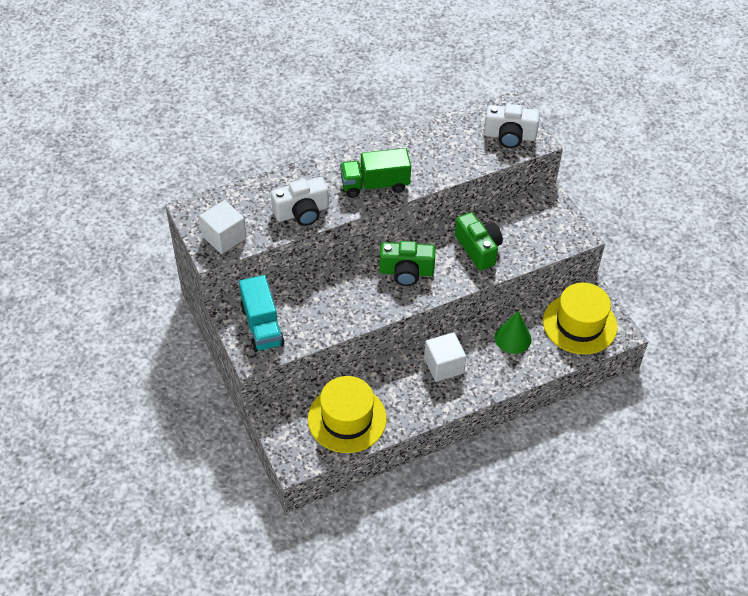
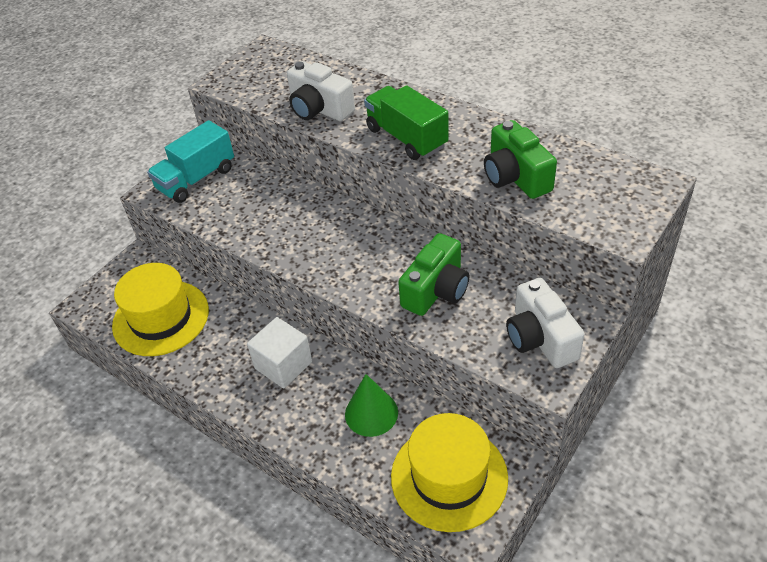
camera: 65 degrees right, 5 degrees down
white cube [199,200,246,254] -> none
green camera [379,241,436,286] -> green camera moved to [484,120,557,199]
white camera [484,104,540,148] -> white camera moved to [506,278,585,368]

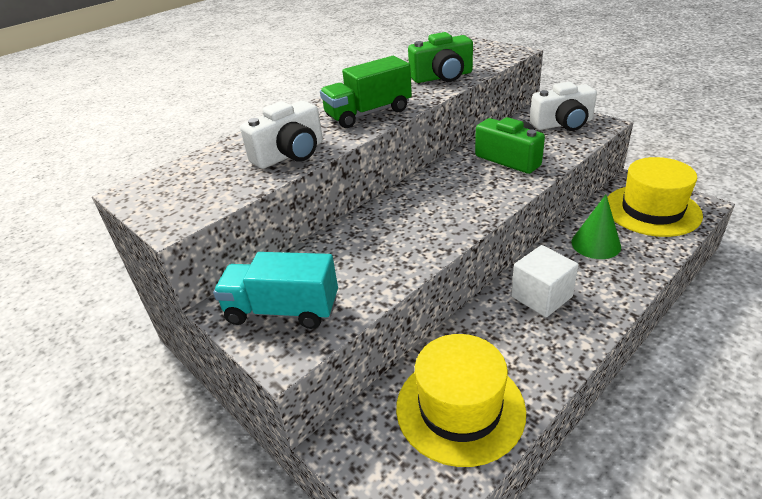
camera: 80 degrees left, 10 degrees down
turquoise truck [147,120,234,203] -> turquoise truck turned 135 degrees clockwise [213,252,338,329]

